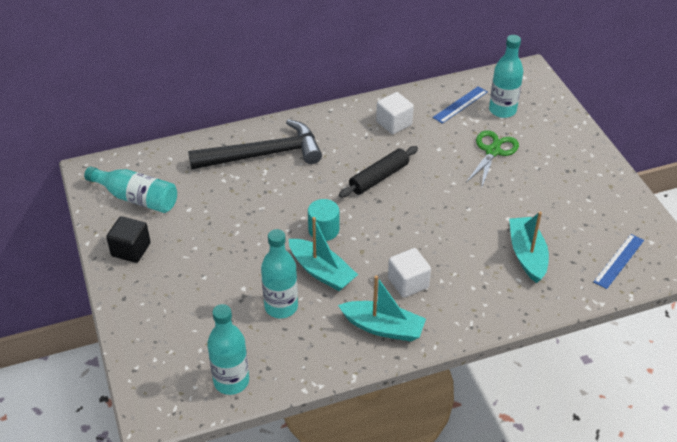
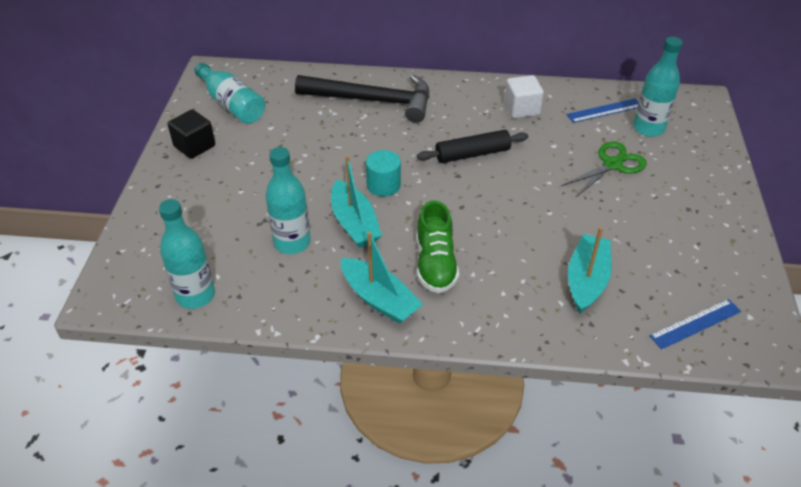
camera: 25 degrees right, 0 degrees up
white cube [388,248,431,298] -> green shoe [417,200,459,293]

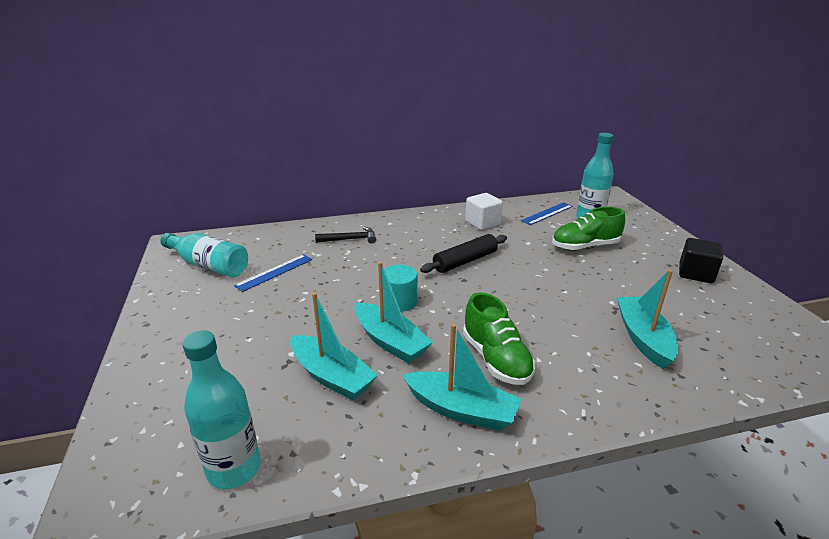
camera: 20 degrees left, 15 degrees down
black cube [168,109,215,159] -> black cube moved to [679,238,723,283]
turquoise bottle [266,147,311,254] -> turquoise boat [290,292,378,400]
black hammer [295,74,429,123] -> black hammer [315,227,376,243], size x0.46
green scissors [561,142,647,197] -> green shoe [552,207,625,251]
blue ruler [649,299,741,349] -> blue ruler moved to [234,254,312,292]

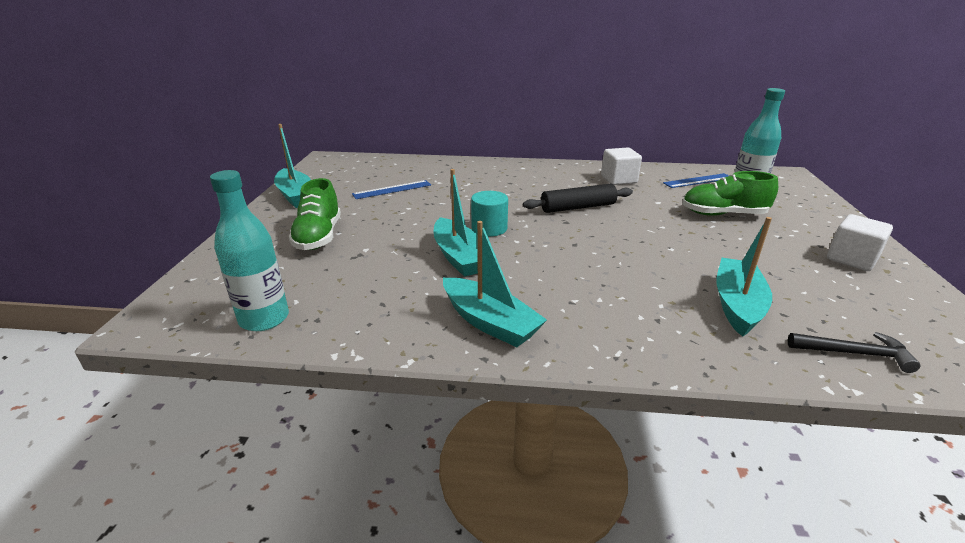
camera: 20 degrees right, 0 degrees up
turquoise bottle [160,233,248,277] -> none
turquoise boat [290,292,378,400] -> turquoise boat moved to [274,124,311,208]
black hammer [315,227,376,243] -> black hammer moved to [788,332,920,373]
green shoe [463,292,535,385] -> green shoe moved to [288,178,341,250]
black cube [679,238,723,283] -> white cube [827,214,893,271]

